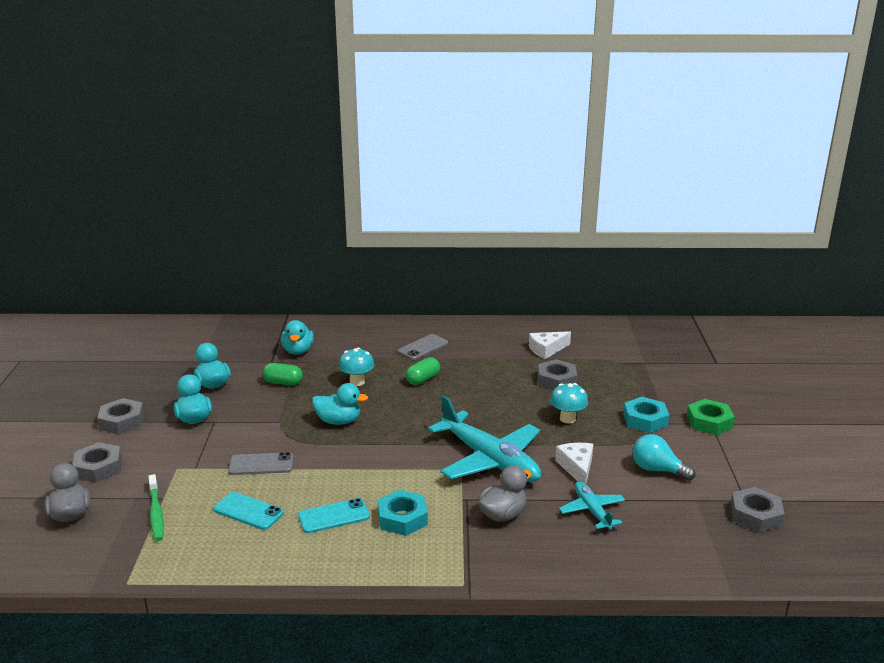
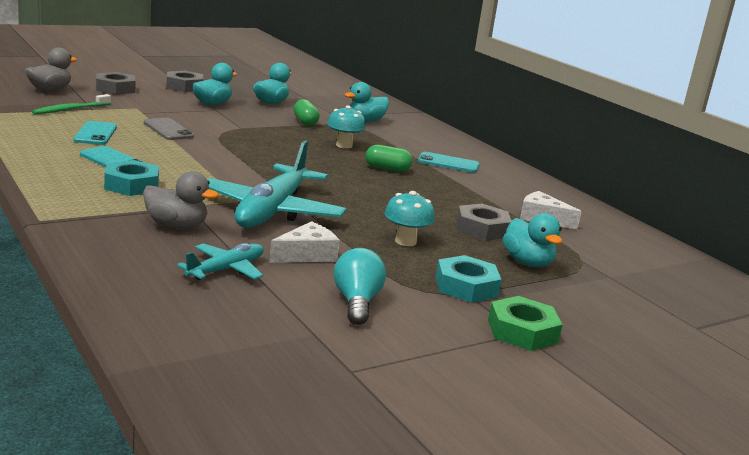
camera: 55 degrees right, 5 degrees down
turquoise duck [312,383,368,425] -> turquoise duck moved to [503,213,562,267]
grey phone [398,334,448,360] -> turquoise phone [418,152,479,173]
grey nut [730,487,785,533] -> none

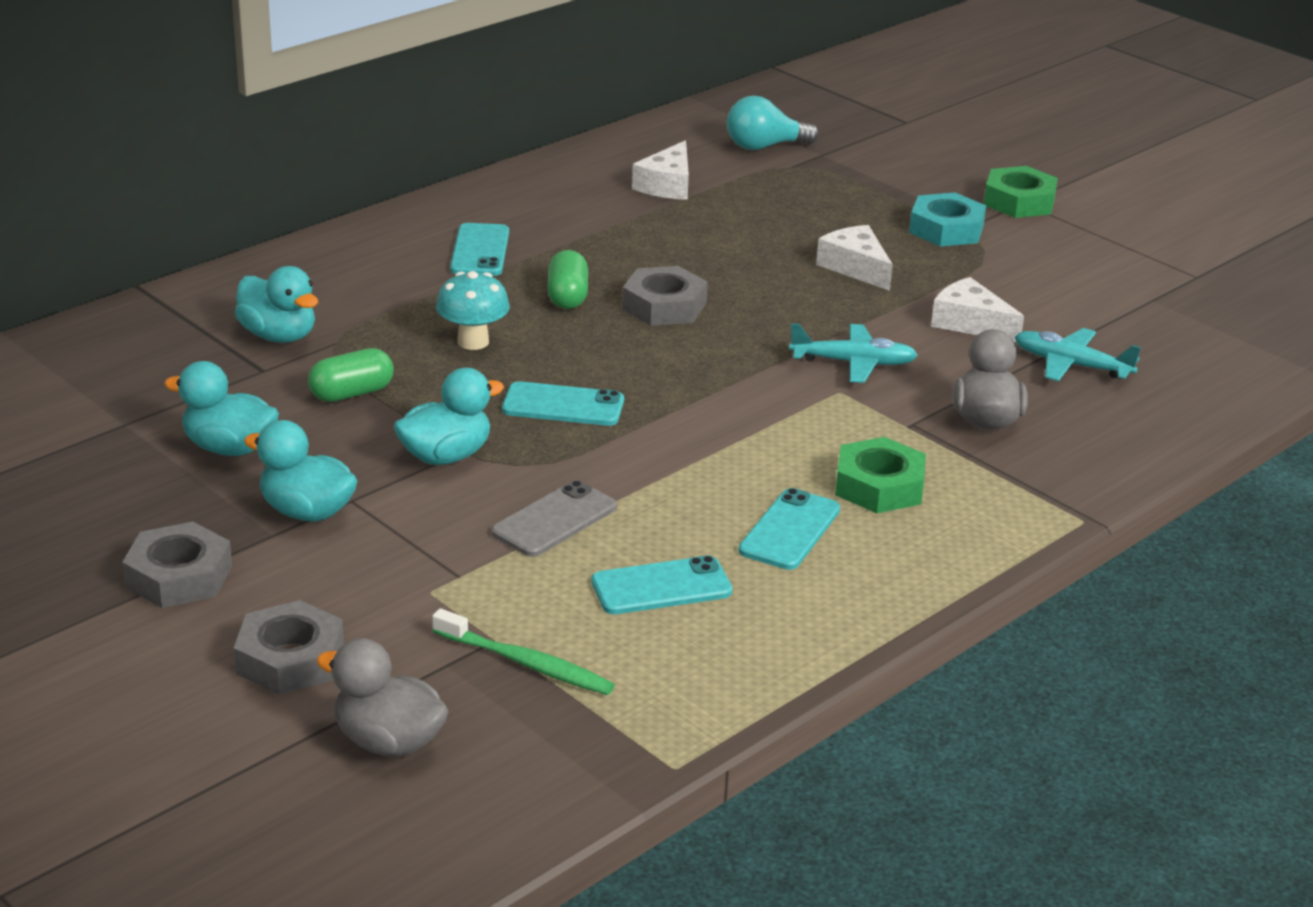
camera: 100 degrees left, 10 degrees up
turquoise nut [104,160,159,196] -> green nut [835,437,926,513]
turquoise plane [207,141,346,228] -> turquoise plane [789,323,918,383], size x0.51
turquoise light bulb [334,248,386,325] -> turquoise light bulb moved to [727,95,819,150]
turquoise mushroom [384,191,435,246] -> white cheese [816,225,893,291]
grey nut [457,204,512,241] -> grey nut moved to [622,266,707,326]
turquoise duck [503,213,562,267] -> turquoise duck moved to [393,368,504,465]
none -> turquoise phone [502,381,624,426]

